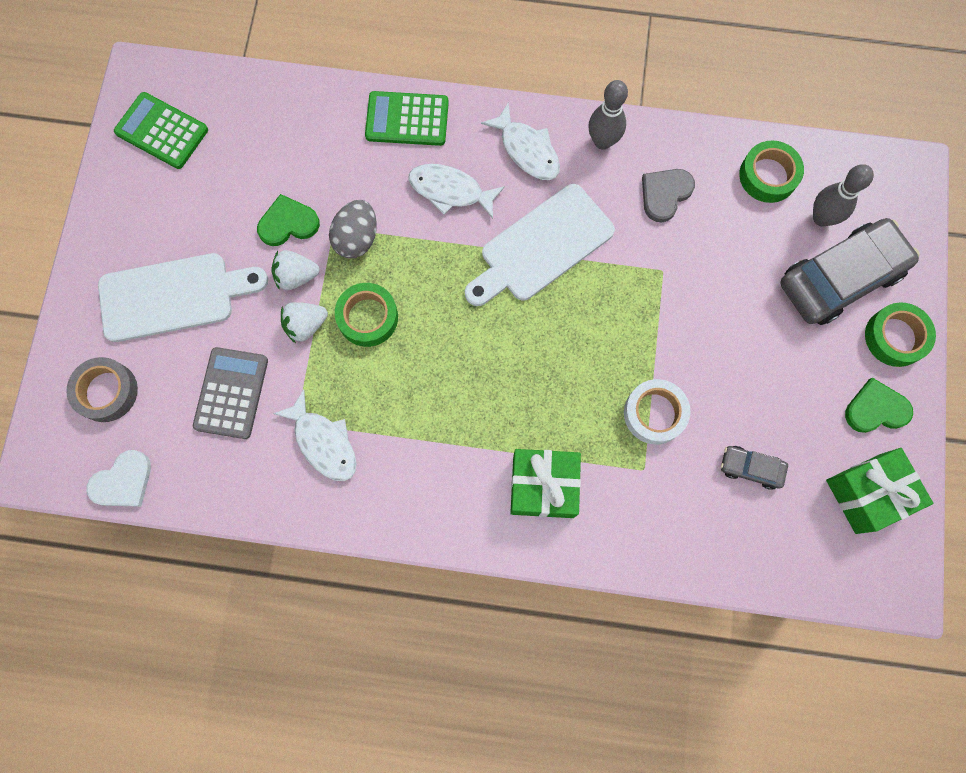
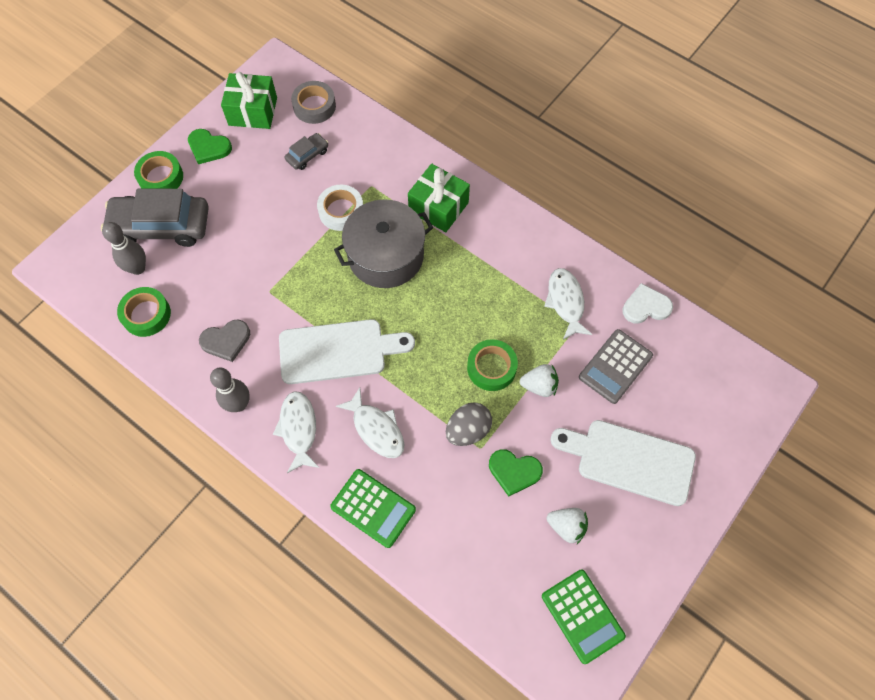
camera: 150 degrees left, 10 degrees down
grey tape [66,357,138,422] -> grey tape moved to [291,81,336,124]
white heart [87,450,151,507] -> white heart moved to [622,283,673,324]
white strawberry [271,250,320,290] -> white strawberry moved to [547,508,588,544]
grey car [721,446,788,490] -> grey car turned 90 degrees counterclockwise [285,133,328,170]
none -> grey pot [334,199,433,288]

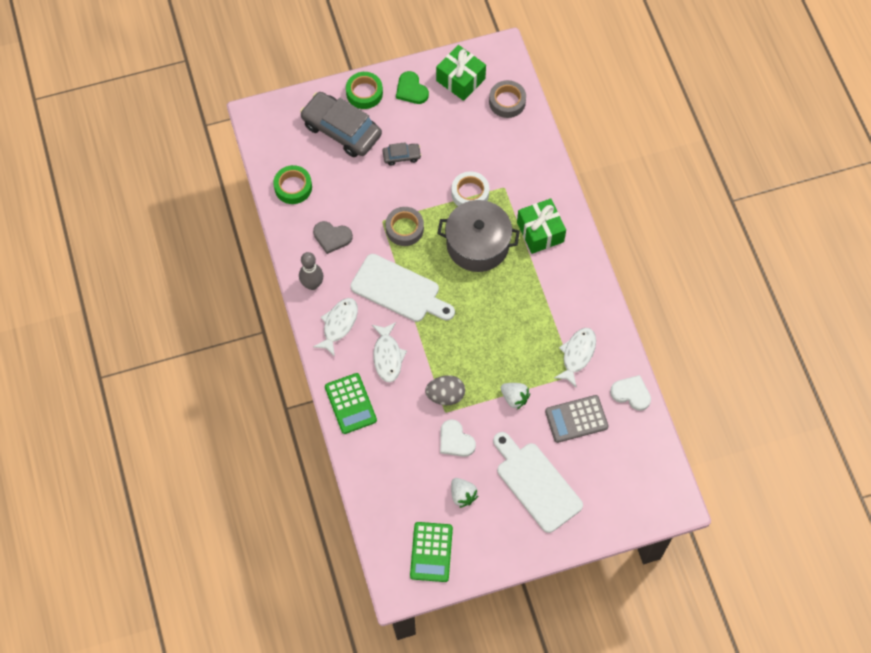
camera: 35 degrees right, 0 degrees up
grey bowling pin [102,222,146,275] -> none
grey car [285,133,328,170] -> grey car moved to [382,142,422,166]
green tape [467,339,518,391] -> none
green heart [489,449,543,496] -> white heart [440,419,476,457]
none -> grey tape [385,207,424,246]

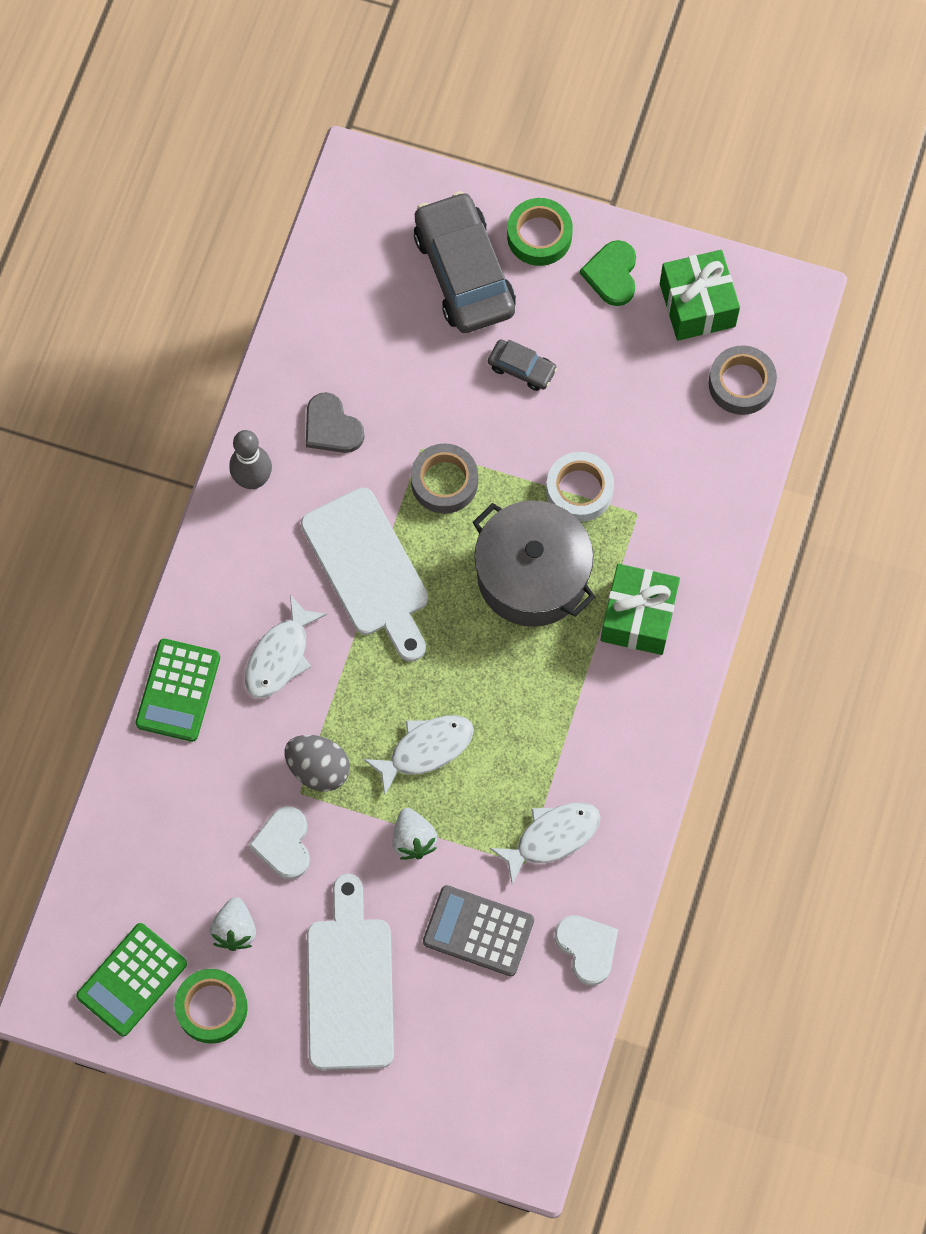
camera: 35 degrees right, 5 degrees up
green tape [273,165,312,204] -> green tape moved to [174,969,248,1044]
white fish [313,298,358,357] -> white fish moved to [364,715,474,795]

